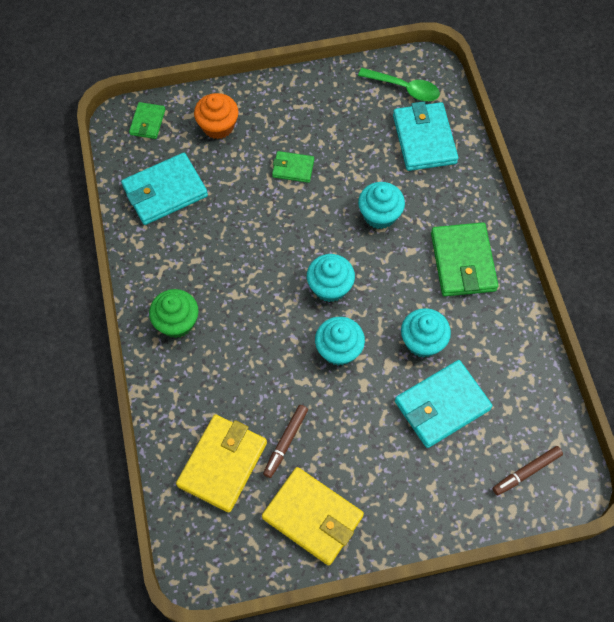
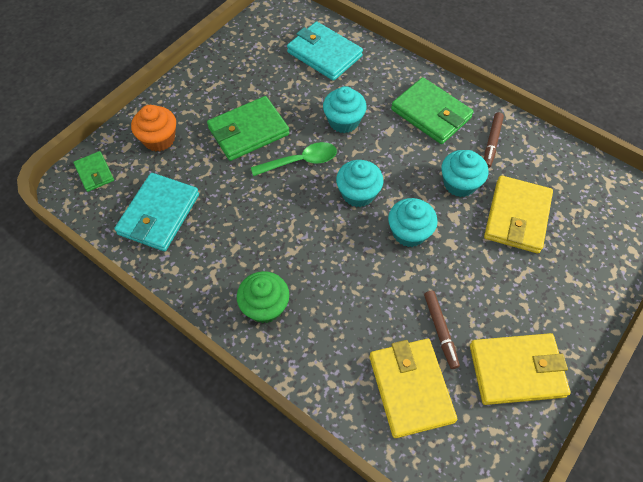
camera: 40 degrees left, 5 degrees down
green wallet [272,151,314,183] -> green wallet [207,96,289,161], size x1.84
green spoon [358,68,440,101] -> green spoon moved to [251,142,337,176]
turquoise wallet [395,360,493,448] -> yellow wallet [484,175,553,253]
brown marker [492,446,563,495] -> brown marker moved to [484,112,504,168]

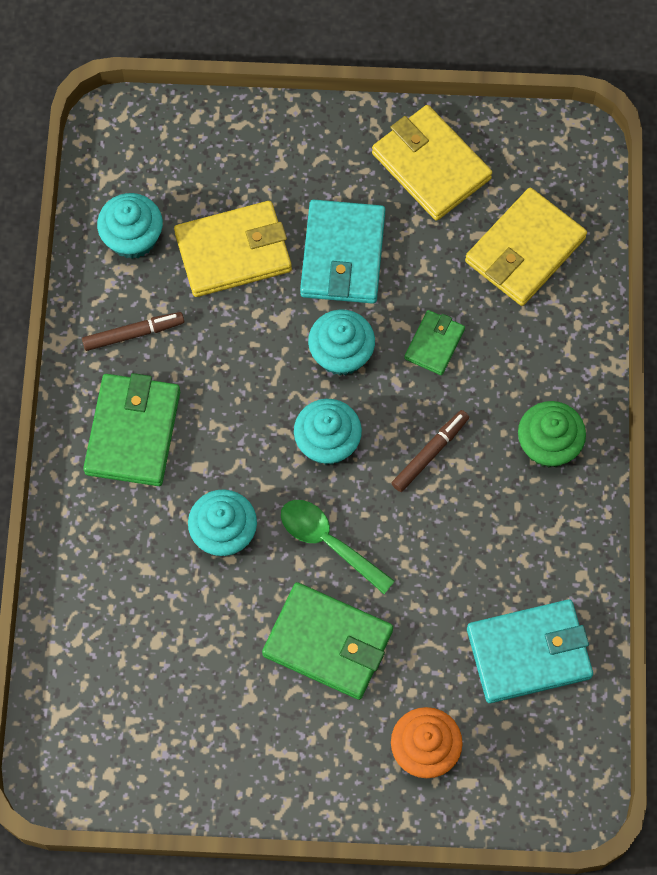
camera: 125 degrees left, 10 degrees up
green wallet [74,151,114,192] -> green wallet moved to [404,310,465,375]
turquoise wallet [287,21,363,81] -> turquoise wallet moved to [300,200,385,304]
brown marker [424,291,460,369] -> brown marker moved to [392,410,469,492]
turquoise cupcake [441,150,488,197] -> turquoise cupcake moved to [97,193,163,259]

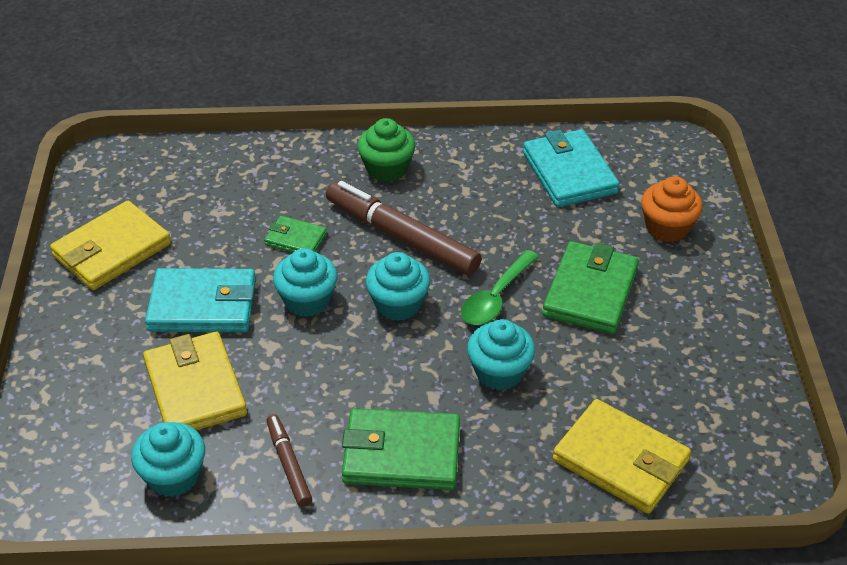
camera: 95 degrees left, 25 degrees down
brown marker [392,410,469,492] -> brown marker [326,181,481,276], size x1.92
yellow wallet [465,188,587,306] -> yellow wallet moved to [553,399,691,514]

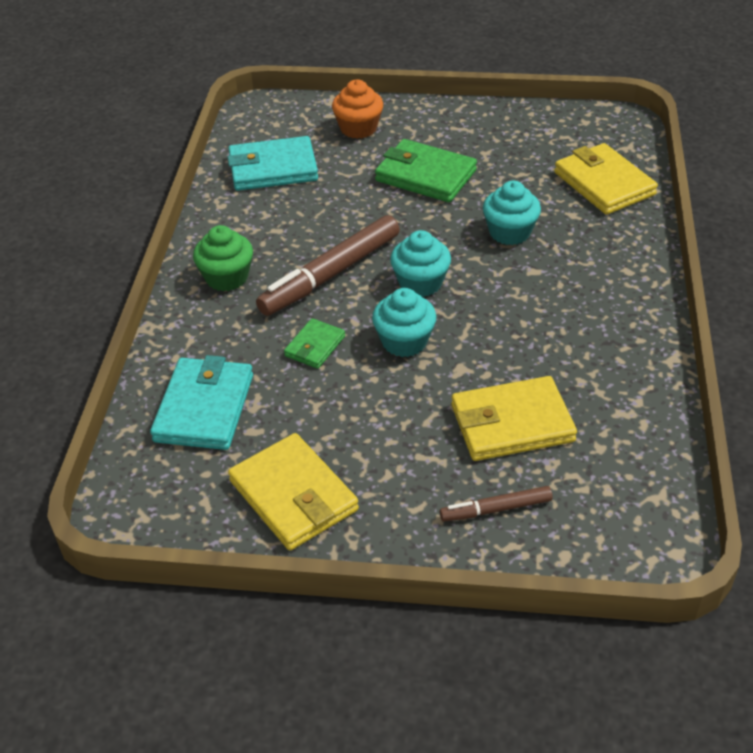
camera: 80 degrees left, 0 degrees up
turquoise cupcake [131,422,205,497] -> none
turquoise wallet [145,268,256,332] -> turquoise wallet moved to [150,355,253,450]
brown marker [267,414,312,507] -> brown marker moved to [440,486,552,522]
green wallet [342,408,460,490] -> none
green spoon [461,250,539,325] -> none
yellow wallet [553,399,691,514] -> yellow wallet turned 75 degrees counterclockwise [554,143,658,215]

